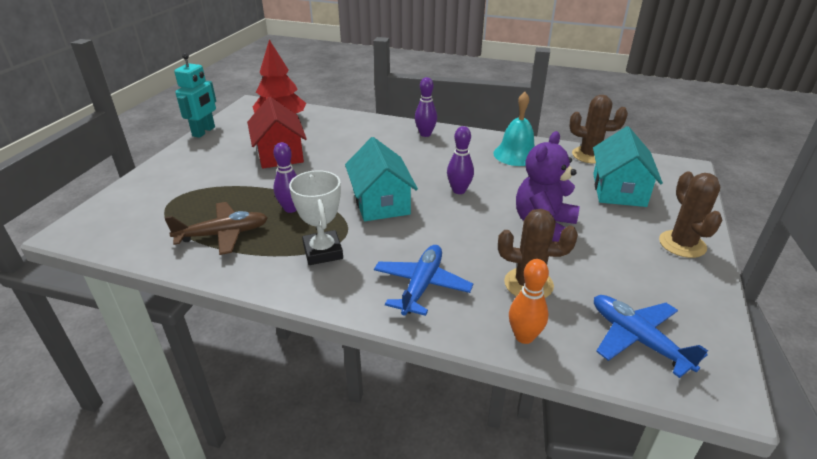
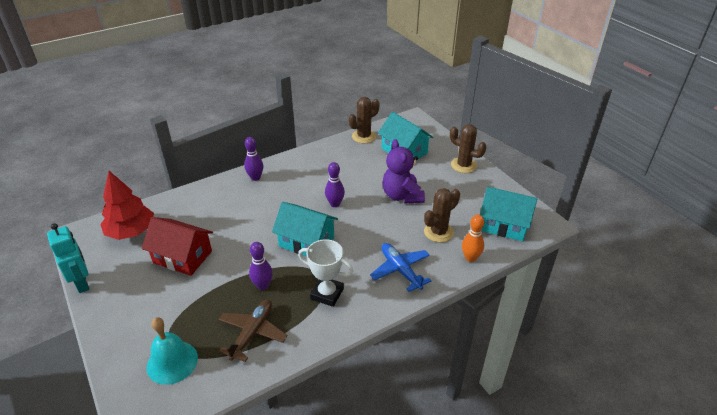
camera: 50 degrees left, 5 degrees up
turquoise bell [493,92,535,166] -> turquoise bell moved to [147,317,198,385]
blue plane [594,295,708,378] -> turquoise house [480,187,537,241]

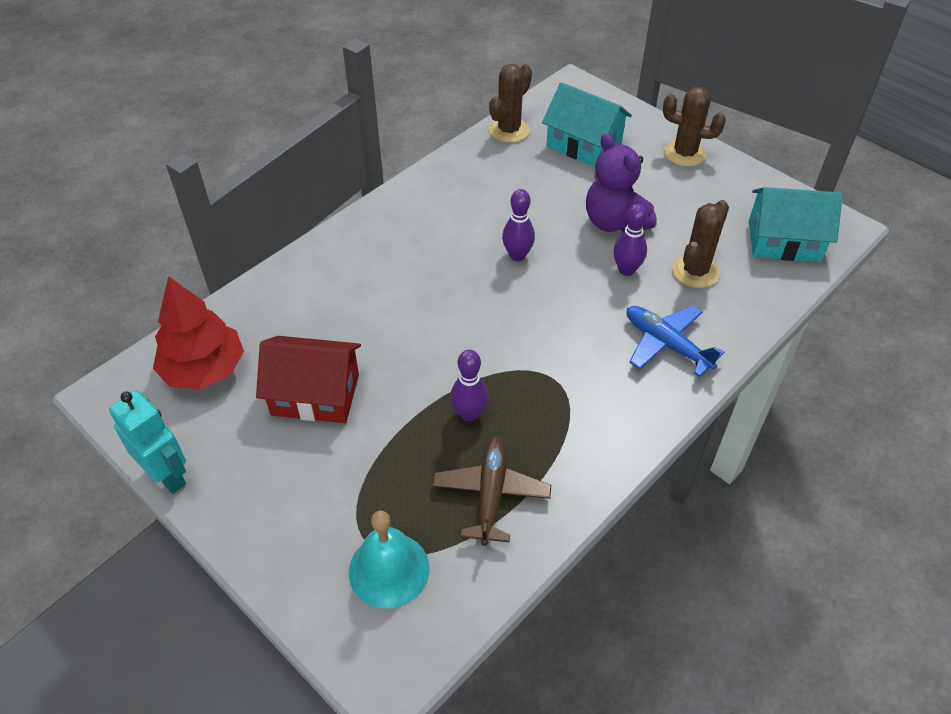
camera: 15 degrees left, 10 degrees up
purple bowling pin [244,137,263,181] -> purple bowling pin moved to [614,204,647,276]
turquoise house [272,202,338,256] -> none
white trophy [298,239,353,307] -> none
orange bowling pin [462,215,484,262] -> none

